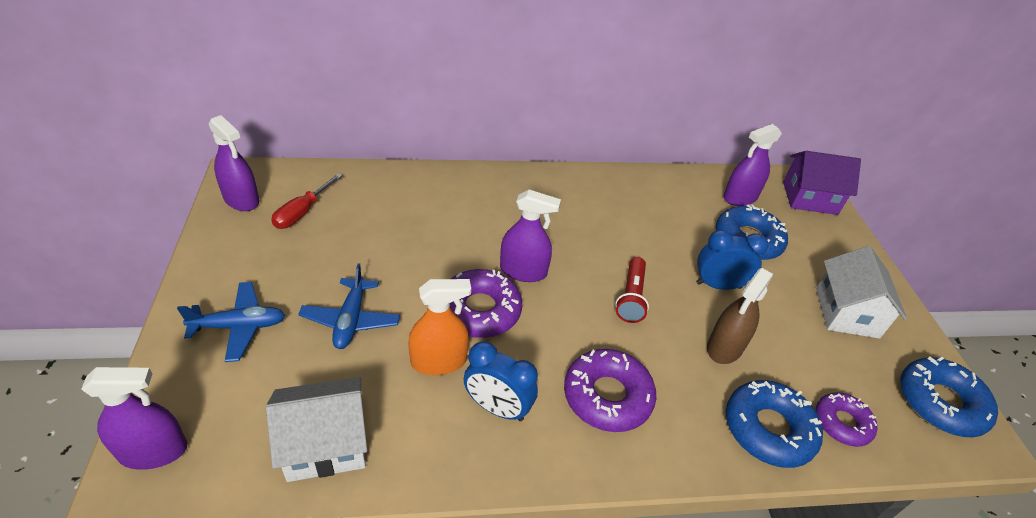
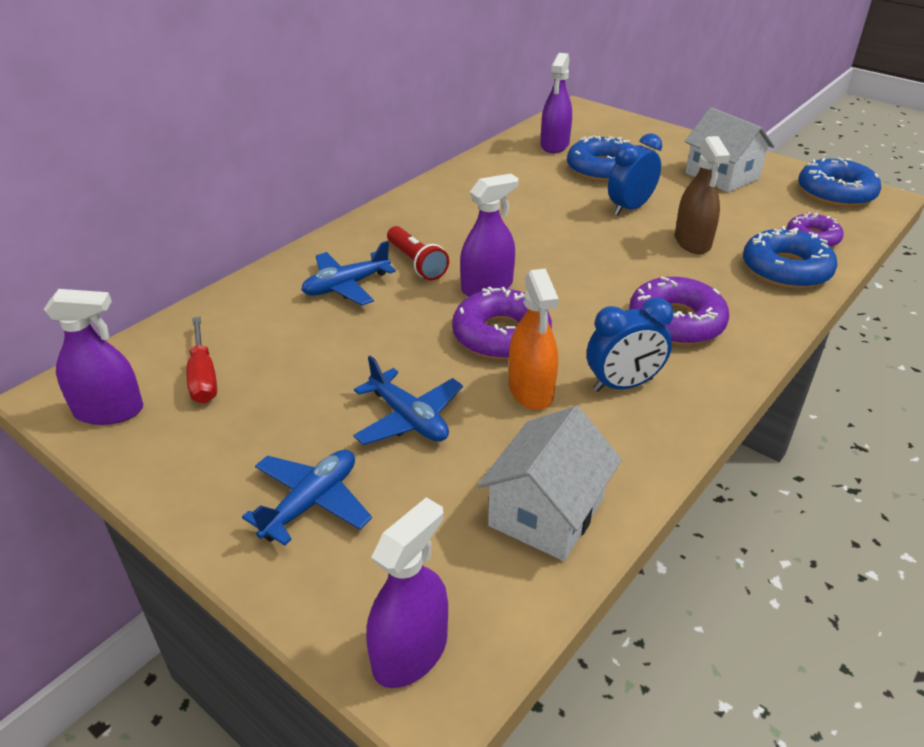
camera: 40 degrees left, 5 degrees down
orange spray bottle [408,279,471,375] -> orange spray bottle turned 135 degrees clockwise [509,269,559,410]
red flashlight [615,257,649,323] -> red flashlight moved to [387,226,449,280]
purple house [783,151,861,215] -> none
none -> blue plane [301,241,396,306]

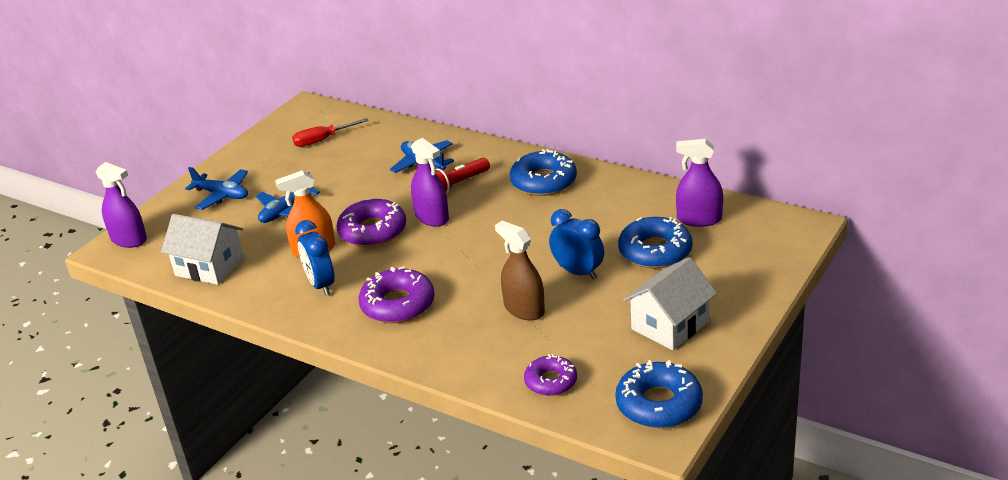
camera: 85 degrees right, 5 degrees down
purple spray bottle [44,289,143,425] -> none
brown spray bottle [675,136,730,254] -> brown spray bottle turned 60 degrees clockwise [495,221,545,321]
blue donut [743,226,837,289] -> blue donut moved to [510,149,577,196]

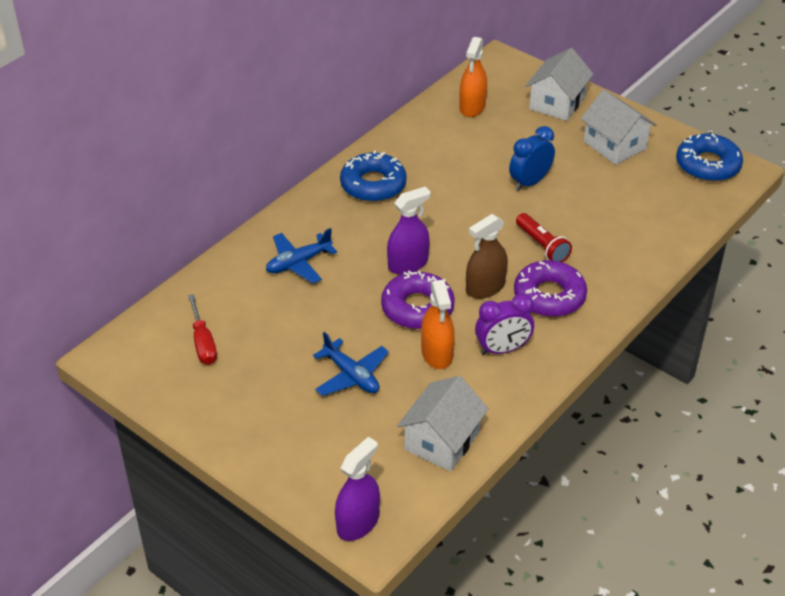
camera: 85 degrees left, 10 degrees up
blue plane [185,167,248,210] -> none
blue clock [295,220,334,296] -> purple clock [475,293,534,355]
red flashlight [436,158,490,194] -> red flashlight moved to [516,213,572,262]
brown spray bottle [495,221,545,321] -> brown spray bottle moved to [466,214,508,299]
purple donut [524,354,577,396] -> none
blue donut [618,217,692,268] -> none
purple spray bottle [676,139,723,227] -> orange spray bottle [459,37,487,117]
none -> white house [526,48,593,121]

